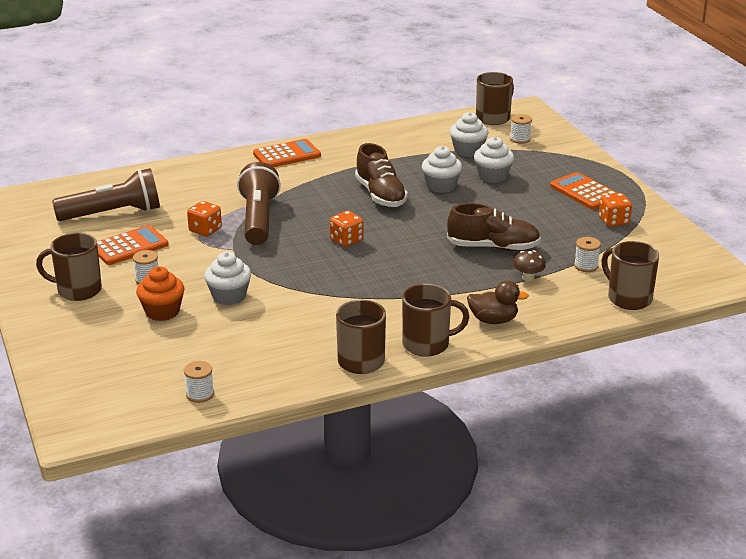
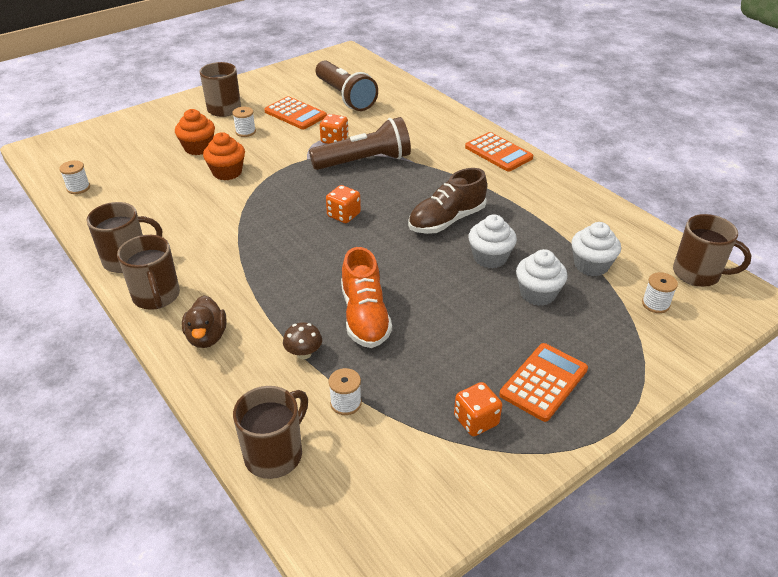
camera: 75 degrees right, 10 degrees up
white cupcake [204,252,251,305] -> orange cupcake [203,132,245,180]
brown shoe [447,203,541,251] -> orange shoe [341,247,392,348]

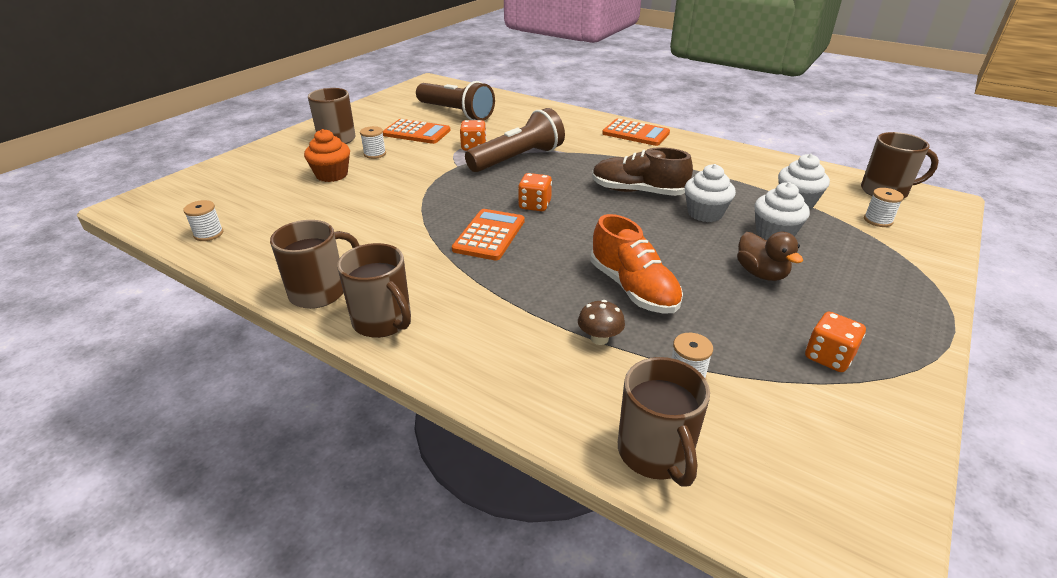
camera: 20 degrees left, 5 degrees down
brown duck [182,295,227,348] -> brown duck moved to [737,232,803,281]
orange cupcake [203,132,245,180] -> none
brown mug [233,386,308,479] -> brown mug turned 150 degrees clockwise [618,357,710,487]
brown shoe [408,168,487,234] -> brown shoe turned 75 degrees clockwise [592,147,693,196]
orange calculator [499,343,588,422] -> orange calculator moved to [452,209,525,260]

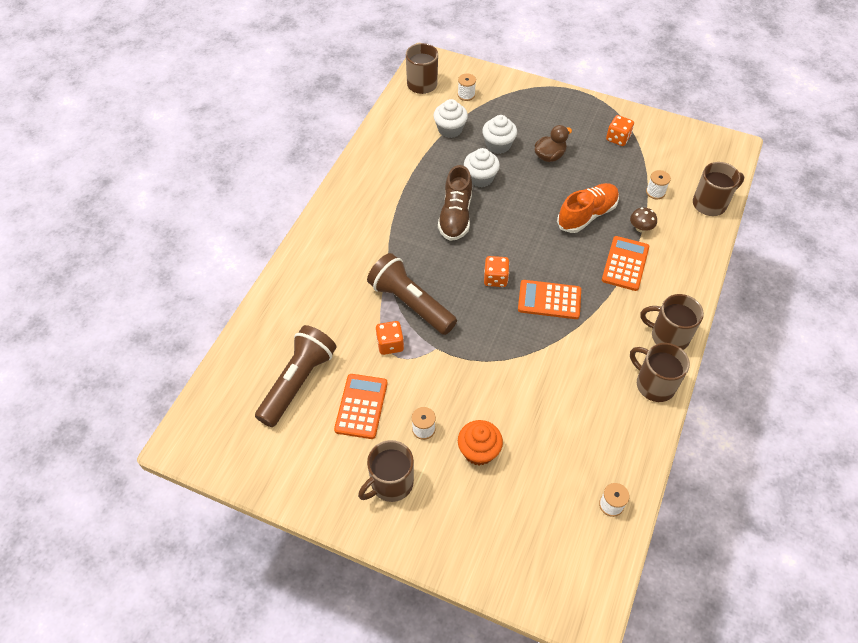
camera: 100 degrees left, 20 degrees up
brown mug [337,243,411,338] -> brown mug turned 105 degrees counterclockwise [640,294,704,350]
orange calculator [602,119,670,146] -> orange calculator moved to [602,236,649,291]

